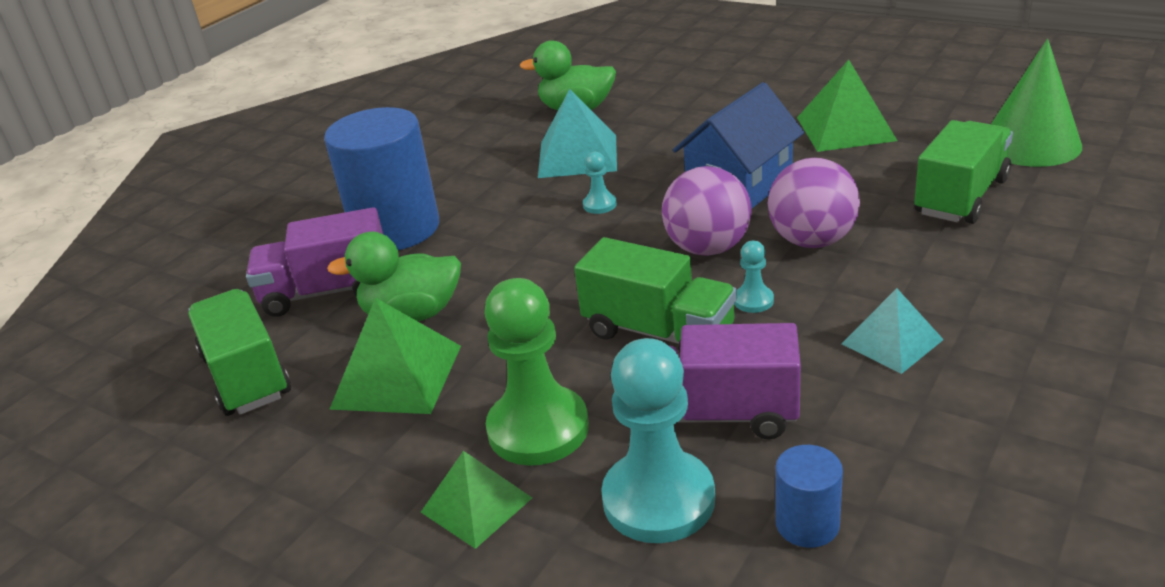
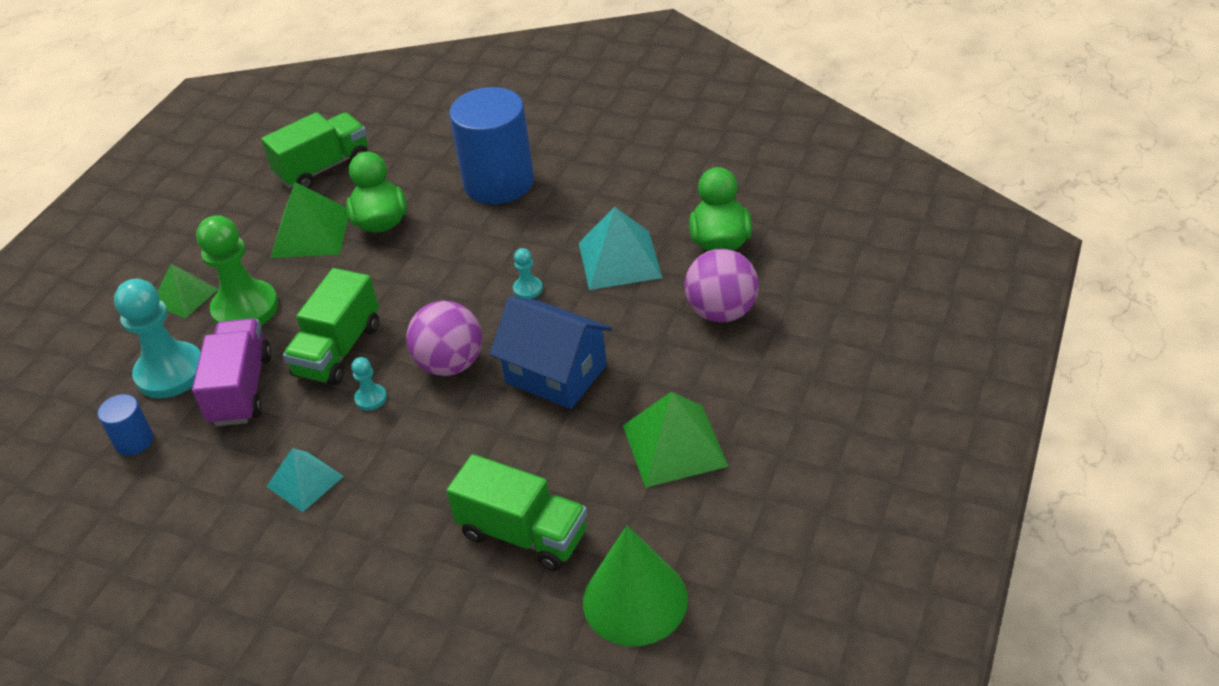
camera: 80 degrees right, 10 degrees up
purple truck [246,207,383,317] -> none
purple ball [768,158,860,248] -> purple ball moved to [684,249,759,323]

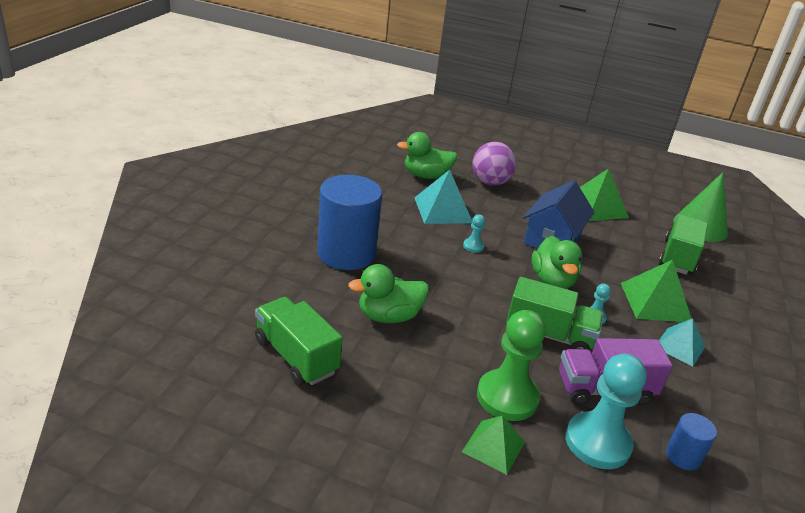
camera: 100 degrees left, 10 degrees down
green pyramid [270,182,349,258] -> green pyramid moved to [621,260,691,322]
purple ball [406,301,482,376] -> green duck [532,236,582,289]

